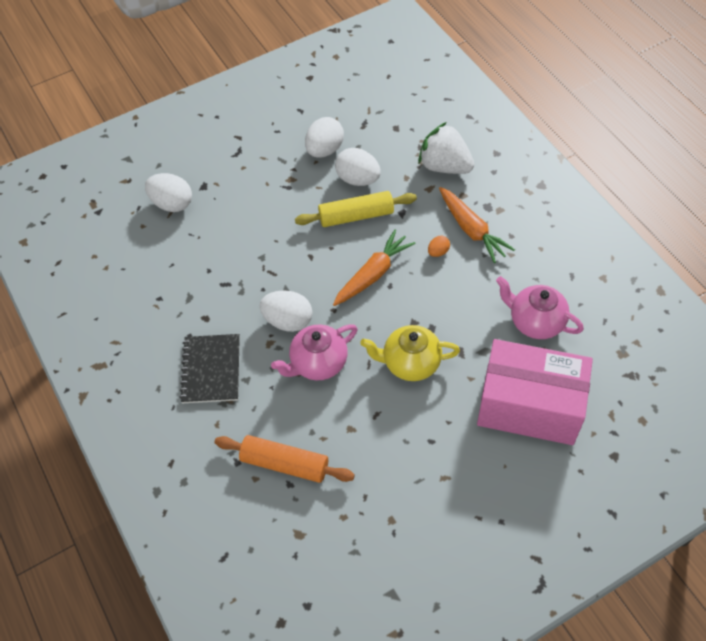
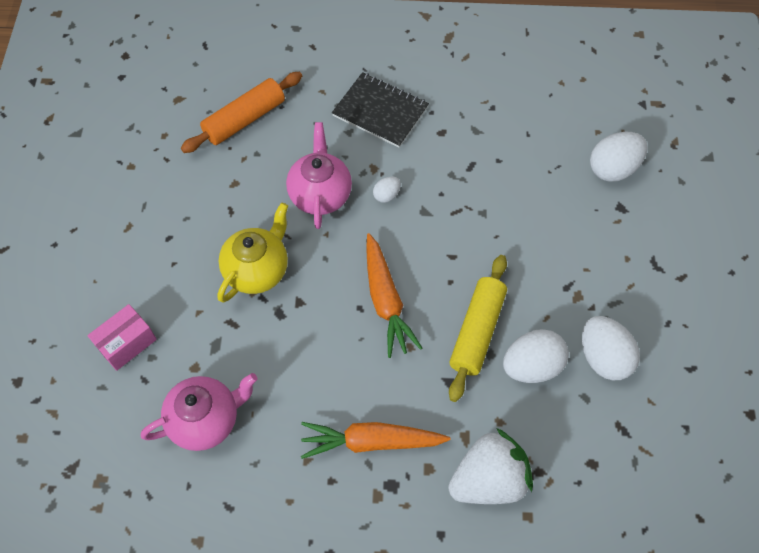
camera: 120 degrees right, 5 degrees up
white egg [259,290,312,332] -> white egg [373,176,401,203], size x0.50
orange egg [428,236,450,257] -> none
pink box [477,339,593,445] -> pink box [87,304,157,371], size x0.44

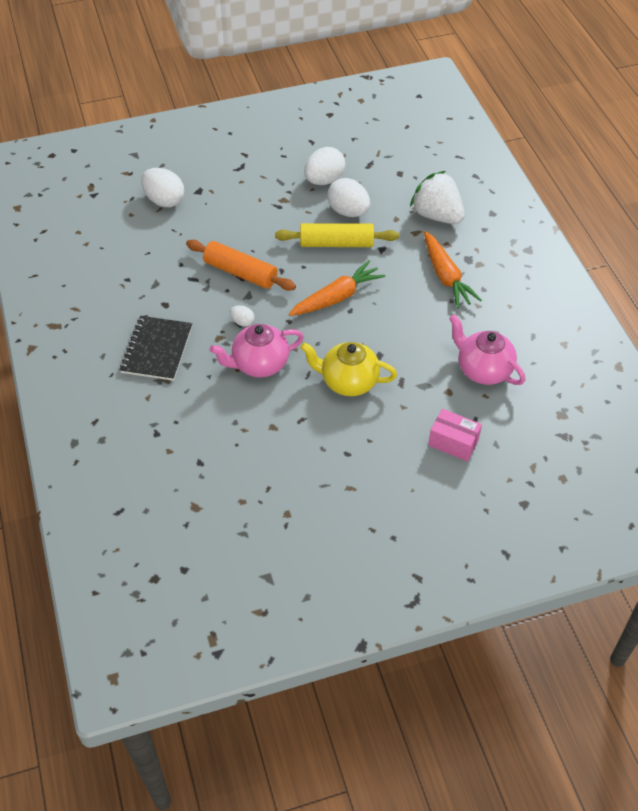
camera: 110 degrees left, 10 degrees down
orange rolling pin [181,72,302,153] -> orange rolling pin moved to [186,240,296,291]

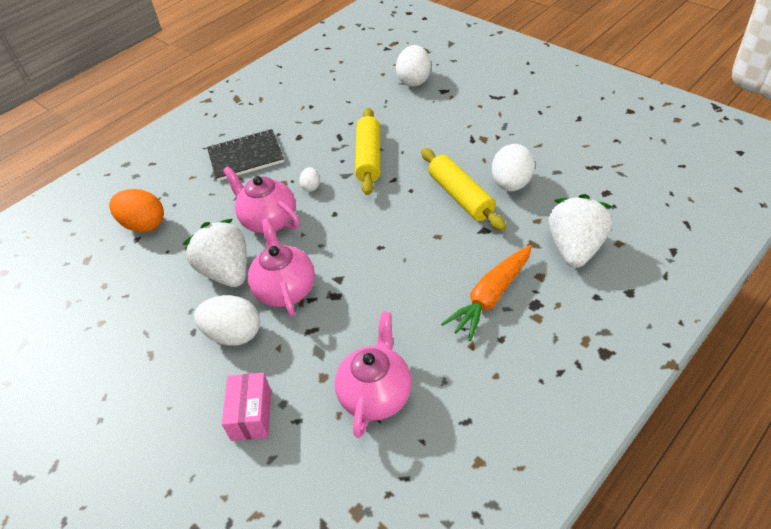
camera: 65 degrees right, 5 degrees down
orange rolling pin [186,240,296,291] -> yellow rolling pin [355,108,380,195]
orange carrot [289,260,385,316] -> none
yellow teapot [300,342,397,396] -> pink teapot [248,218,315,317]
white egg [304,147,345,185] -> white egg moved to [194,295,260,346]
none -> orange egg [109,189,164,233]
none -> white strawberry [183,219,247,287]

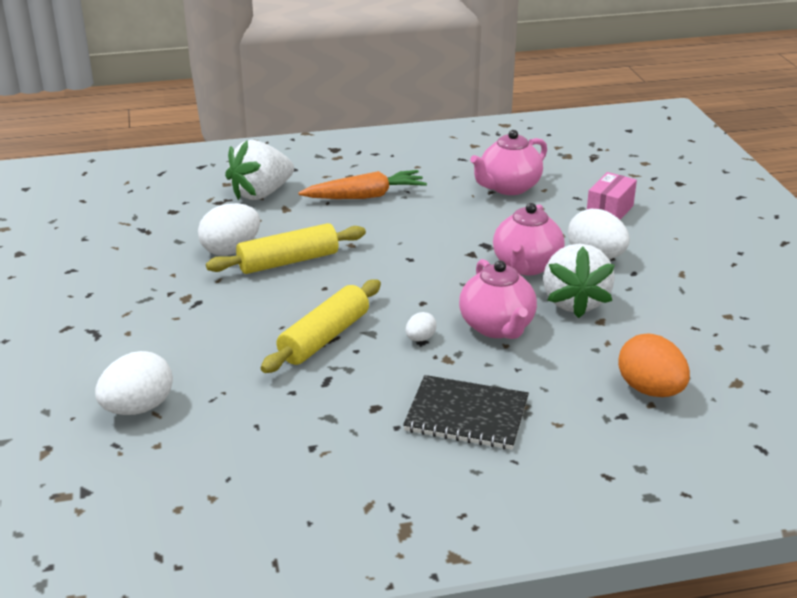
camera: 150 degrees left, 15 degrees down
yellow rolling pin [421,148,506,231] -> yellow rolling pin turned 60 degrees clockwise [206,223,366,274]

